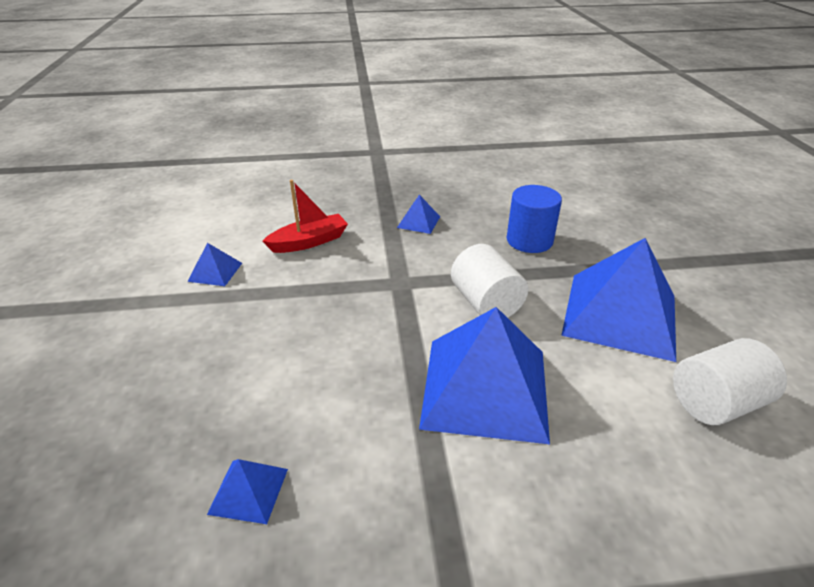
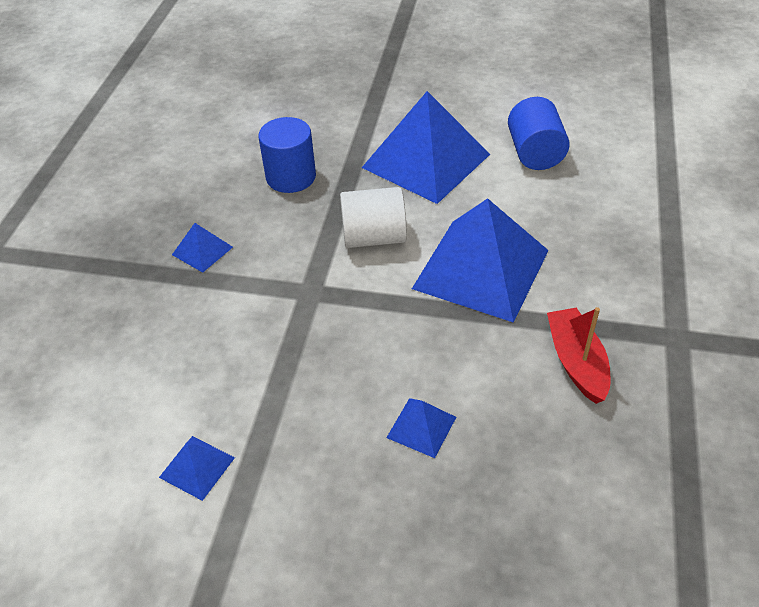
camera: 70 degrees left, 10 degrees up
blue pyramid [207,459,288,524] -> blue pyramid moved to [386,398,456,458]
red boat [262,180,348,253] -> red boat moved to [547,307,610,404]
white cylinder [673,338,787,425] -> blue cylinder [508,97,570,170]

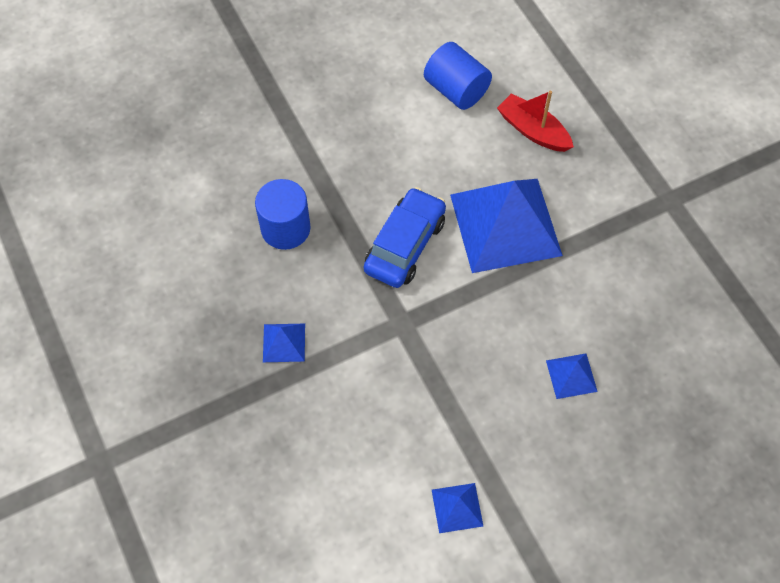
camera: 40 degrees left, 15 degrees up
white cylinder [340,187,407,248] -> blue car [364,187,446,288]
blue pyramid [362,91,490,204] -> none
red boat [547,307,610,404] -> red boat moved to [497,91,574,152]

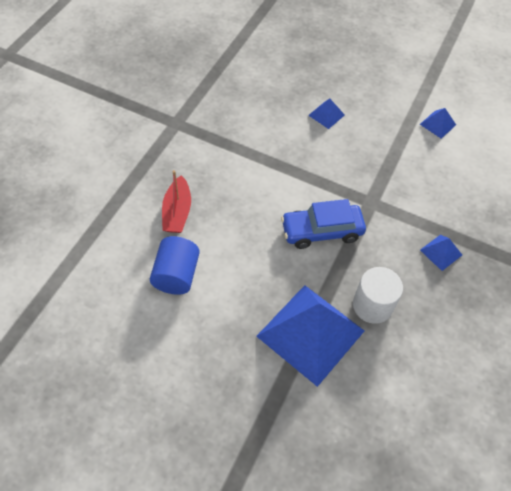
camera: 130 degrees left, 5 degrees down
blue cylinder [255,179,311,250] -> white cylinder [353,267,403,324]
blue pyramid [450,179,563,273] -> blue pyramid moved to [256,285,364,387]

